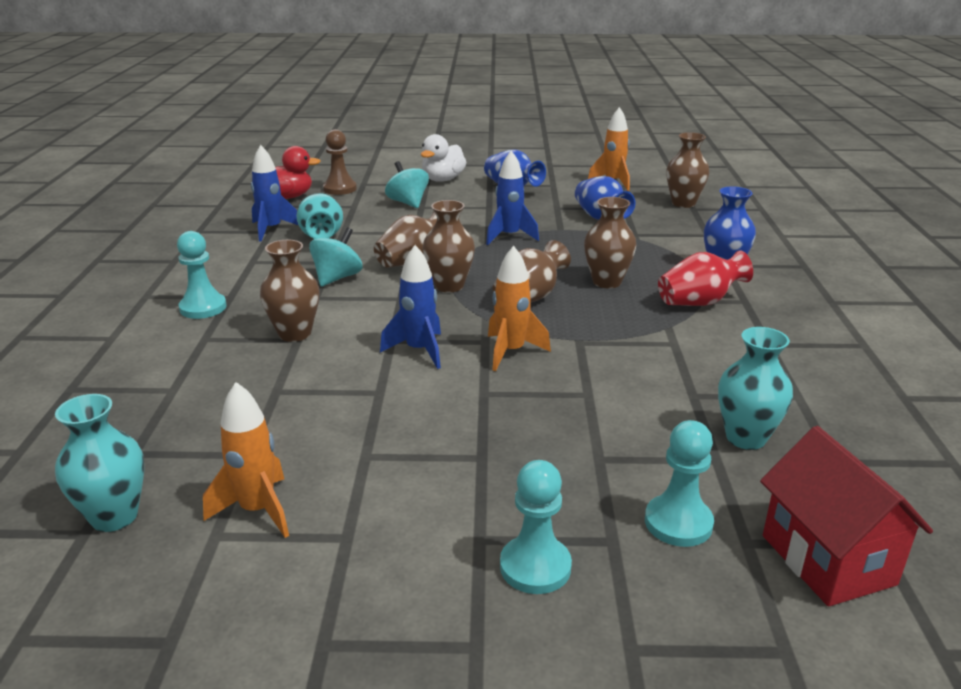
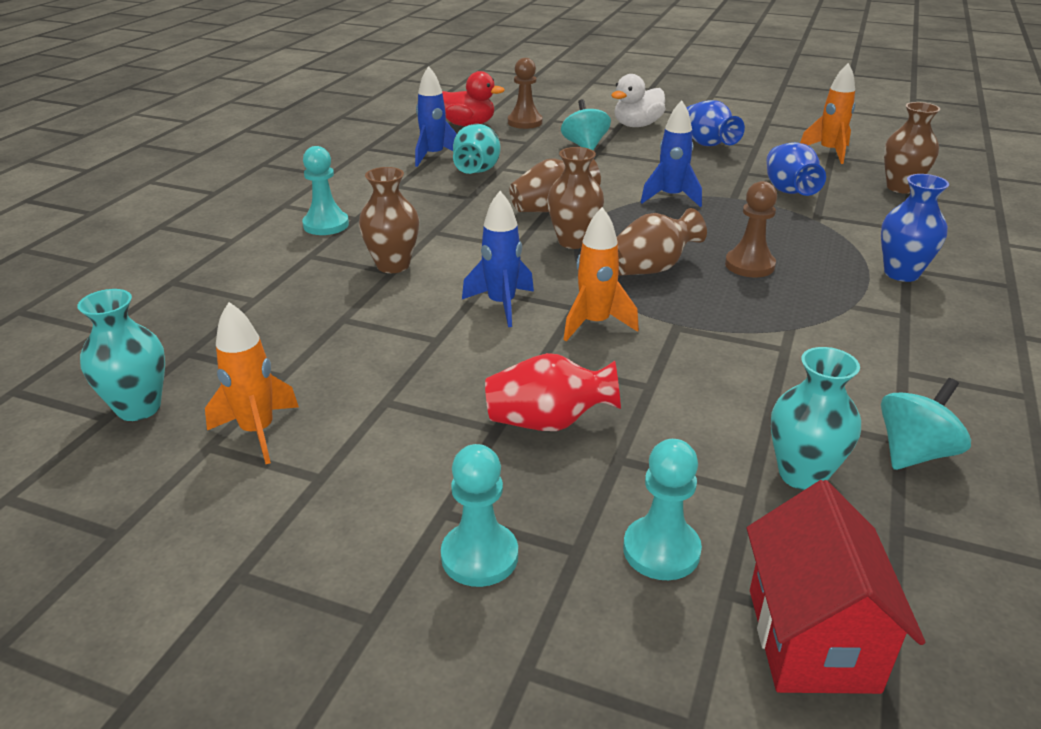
camera: 20 degrees right, 5 degrees up
turquoise spinning top [309,227,363,286] -> turquoise spinning top moved to [881,378,971,470]
brown vase [584,197,636,288] -> brown pawn [725,181,777,277]
red vase [658,250,753,306] -> red vase moved to [485,353,621,431]

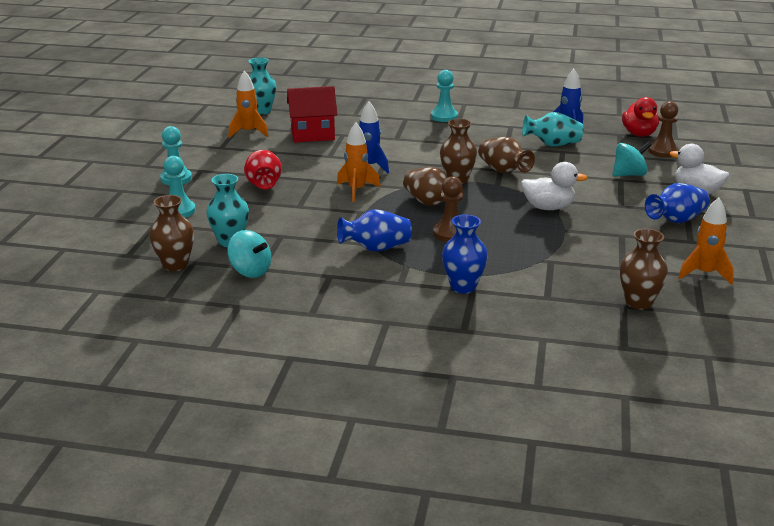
camera: 80 degrees right, 5 degrees down
brown vase [359,167,419,273] -> brown vase moved to [149,195,194,271]
blue rocket [641,100,702,207] -> white duck [521,162,588,210]
red house [747,480,925,694] -> red house moved to [287,86,337,143]
blue vase [766,142,826,196] -> blue vase moved to [337,209,412,252]

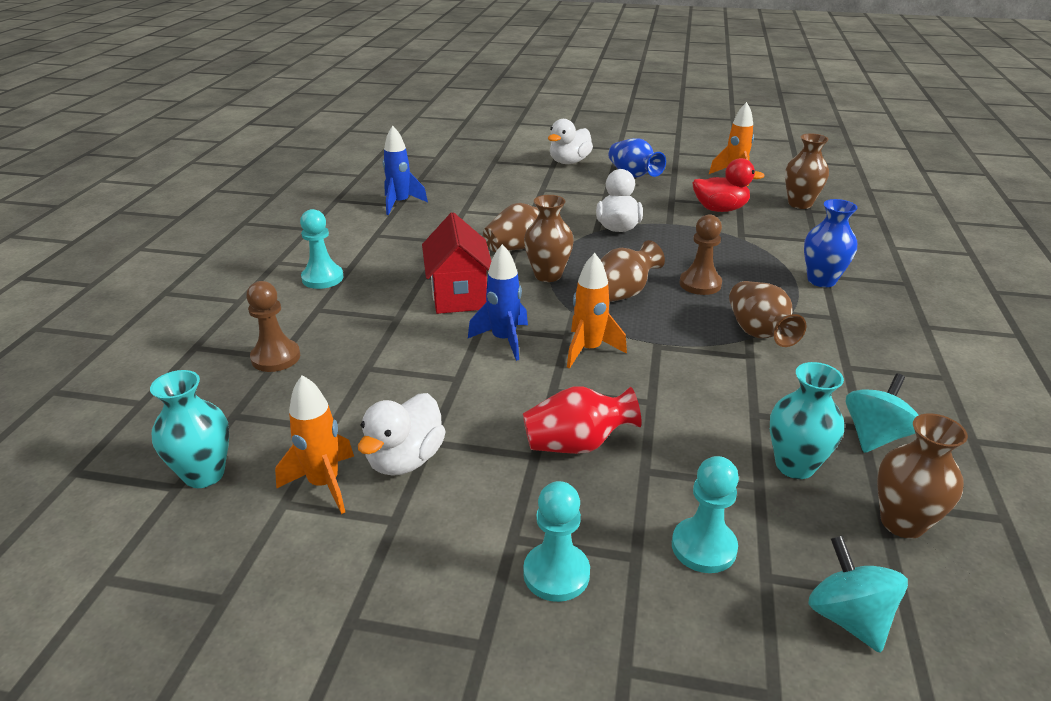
camera: 90 degrees left, 5 degrees up
red house [287,86,337,143] -> red house moved to [422,212,491,314]
blue vase [337,209,412,252] -> brown vase [729,281,807,347]
turquoise vase [522,112,583,146] -> none
turquoise spinning top [612,142,651,177] -> turquoise spinning top moved to [808,536,908,653]
red duck [622,97,659,137] -> red duck moved to [692,158,765,212]
brown pawn [648,101,679,158] -> brown pawn moved to [246,281,300,372]
none -> white duck [358,393,446,476]

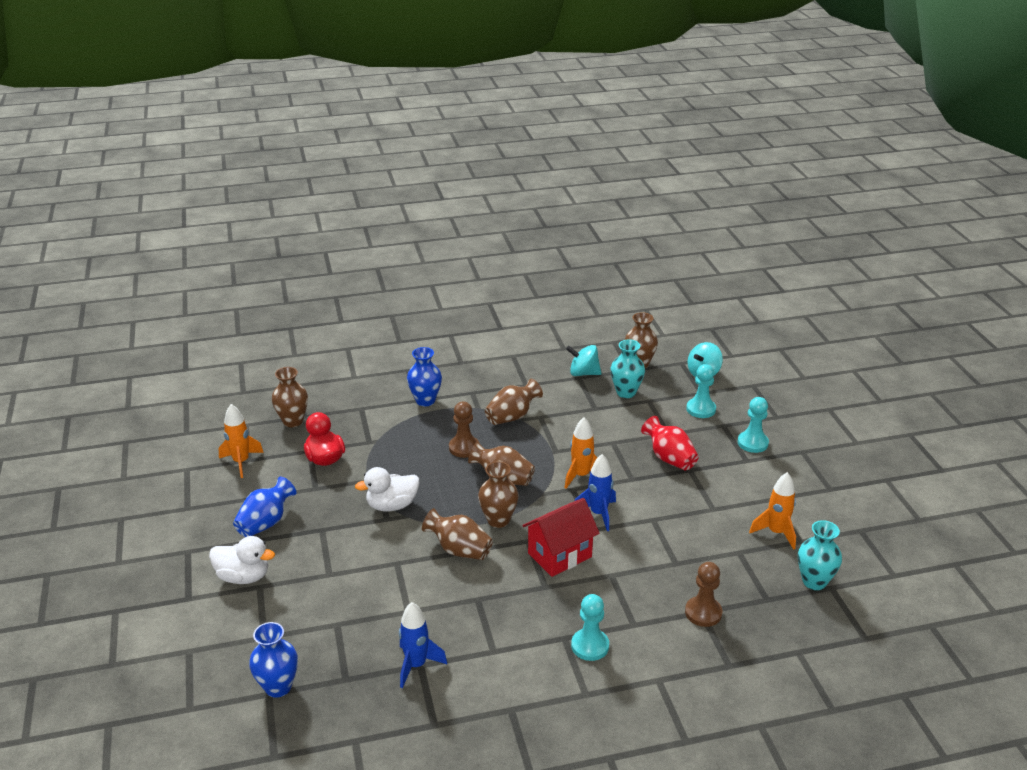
camera: 115 degrees left, 0 degrees up
white duck [358,393,446,476] -> none
none -> blue vase [249,622,298,698]

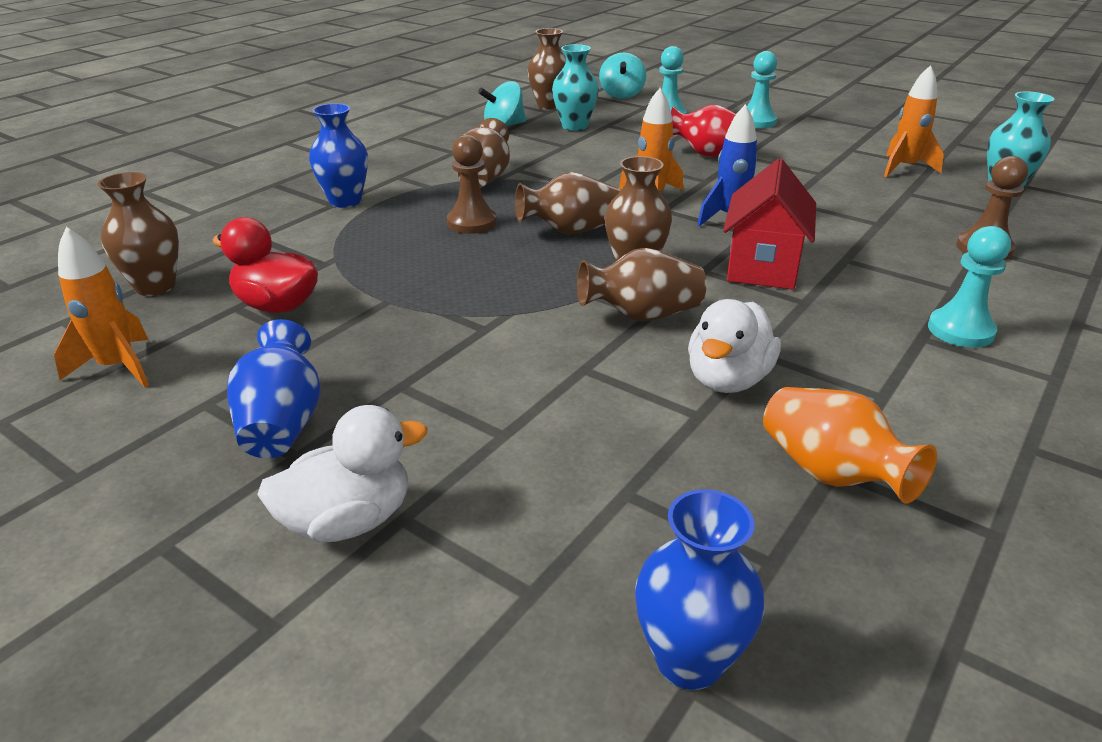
camera: 40 degrees left, 0 degrees up
white duck [355,467,419,511] -> white duck moved to [688,299,781,393]
blue rocket [399,602,447,688] -> orange vase [763,387,937,504]

